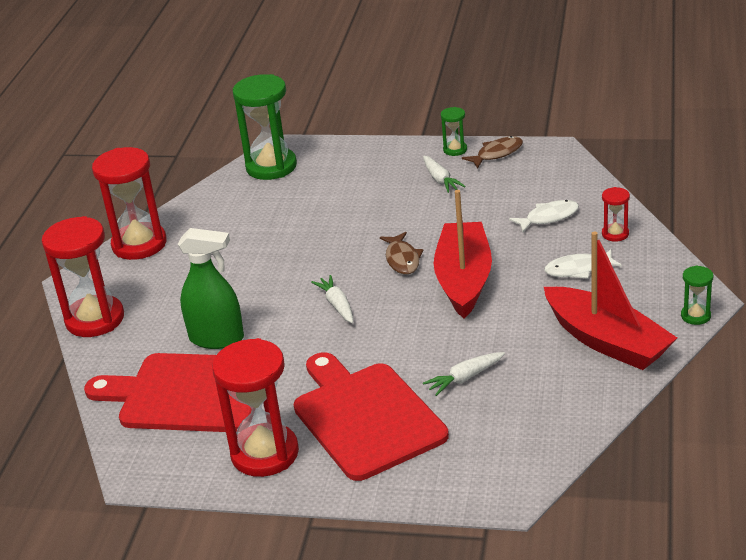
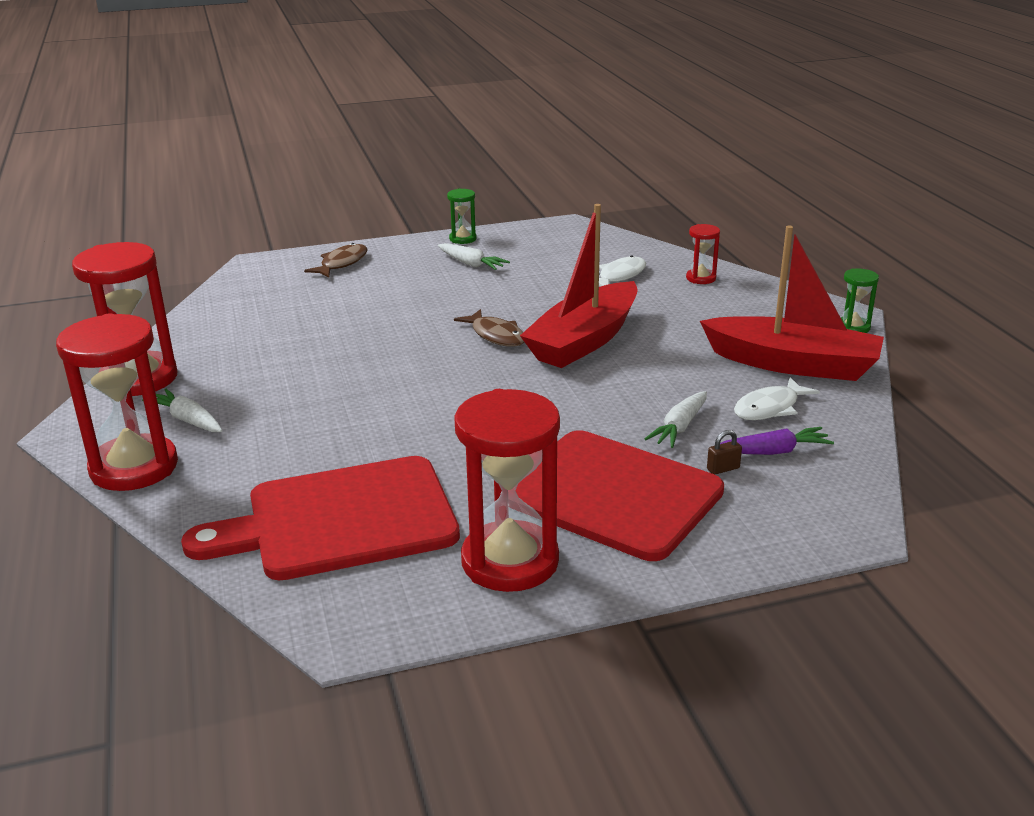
camera: 30 degrees left, 5 degrees down
green spray bottle [178,228,244,349] -> none
green hourglass [232,74,297,180] -> none
white carrot [311,275,353,323] -> white carrot moved to [142,389,222,432]
red boat [434,190,492,318] -> red boat turned 120 degrees counterclockwise [520,204,638,368]
brown fish [462,136,523,169] -> brown fish moved to [304,243,368,278]
white fish [544,249,622,279] -> white fish moved to [734,377,820,420]
none -> brown padlock [707,430,742,475]
none -> purple carrot [720,427,834,455]

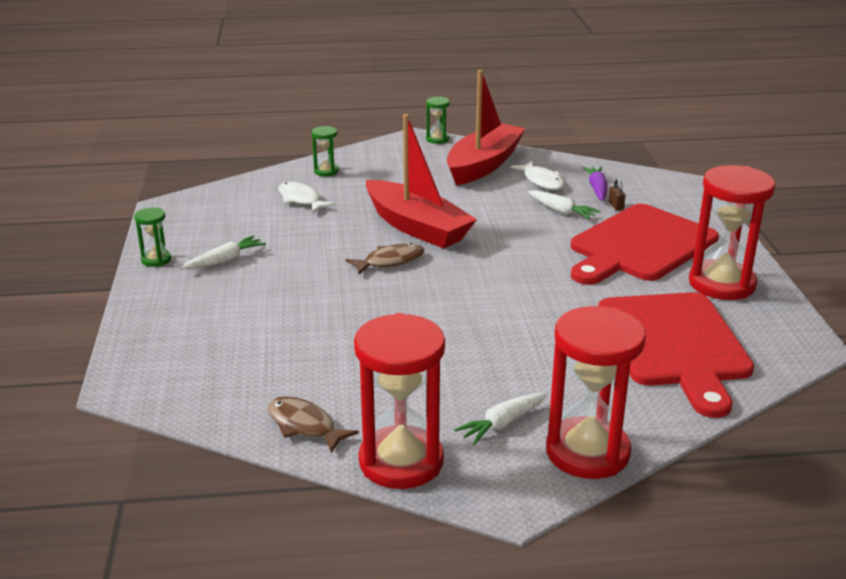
camera: 80 degrees left, 0 degrees up
brown fish [304,243,368,278] -> brown fish moved to [268,397,359,453]
red hourglass [686,224,720,284] -> green hourglass [312,126,339,176]

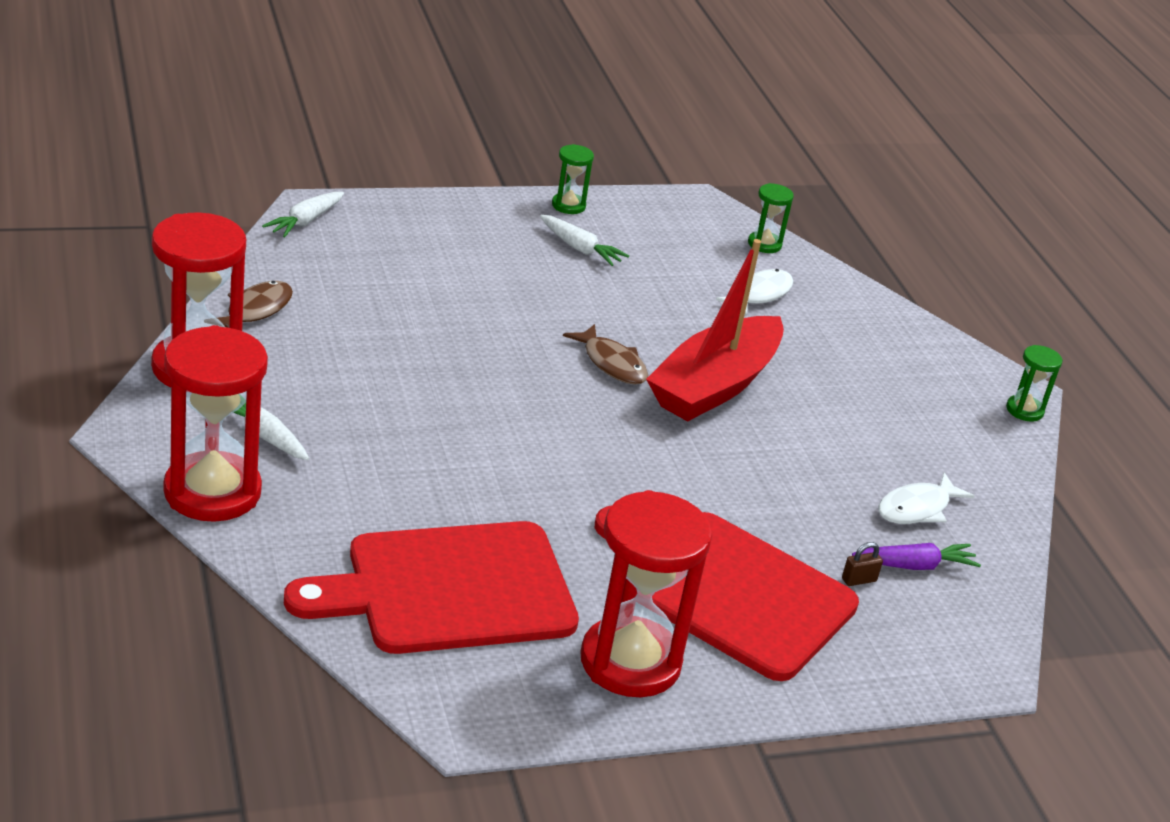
camera: 75 degrees right, 5 degrees up
green hourglass [312,126,339,176] -> green hourglass moved to [748,183,794,253]
red boat [447,70,526,185] -> none
white carrot [528,190,601,219] -> white carrot moved to [262,192,344,238]

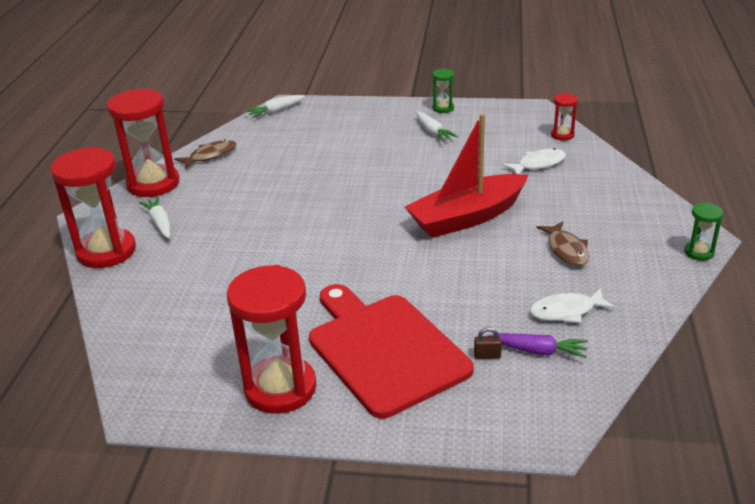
camera: 30 degrees right, 0 degrees up
red cutting board [284,521,579,654] -> none
brown fish [563,324,648,385] -> brown fish moved to [537,221,589,266]
green hourglass [748,183,794,253] -> red hourglass [551,93,578,140]

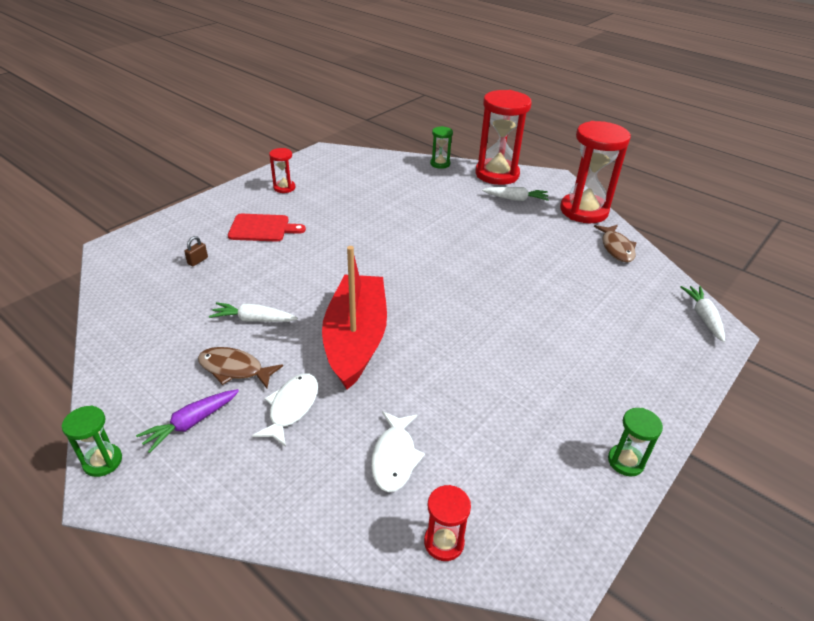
camera: 120 degrees right, 5 degrees up
red hourglass [227,265,317,414] -> red hourglass [269,148,295,193], size x0.47
red cutting board [309,284,474,419] -> red cutting board [228,214,306,242], size x0.51
white carrot [416,111,458,142] -> white carrot moved to [209,302,298,322]
purple carrot [488,333,588,358] -> purple carrot moved to [136,389,239,453]
white fish [530,288,616,323] -> white fish moved to [252,373,318,447]
none -> green hourglass [430,126,453,169]

